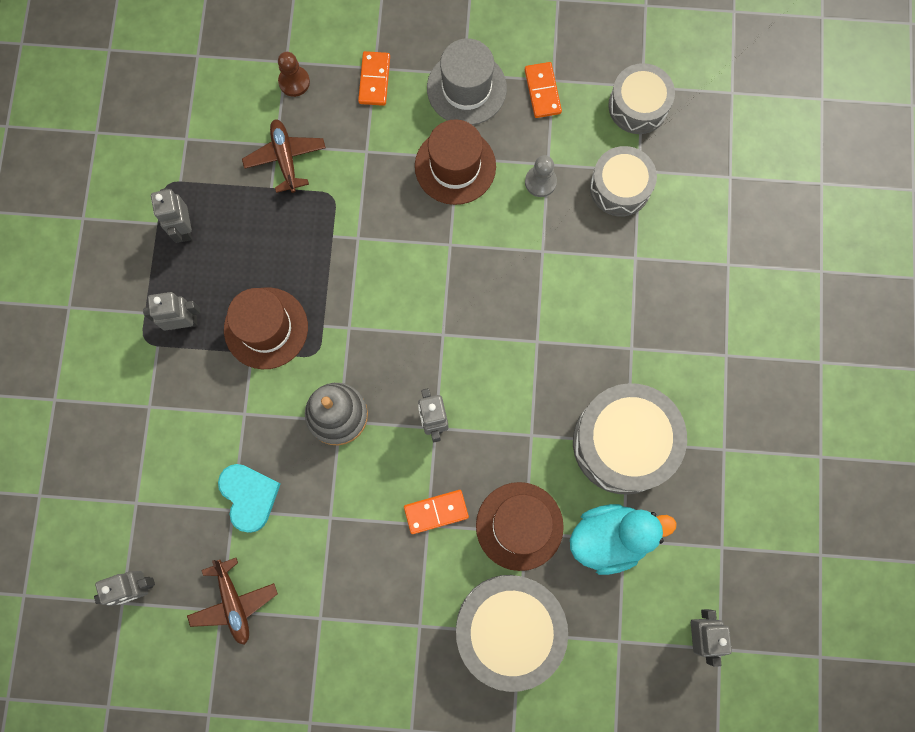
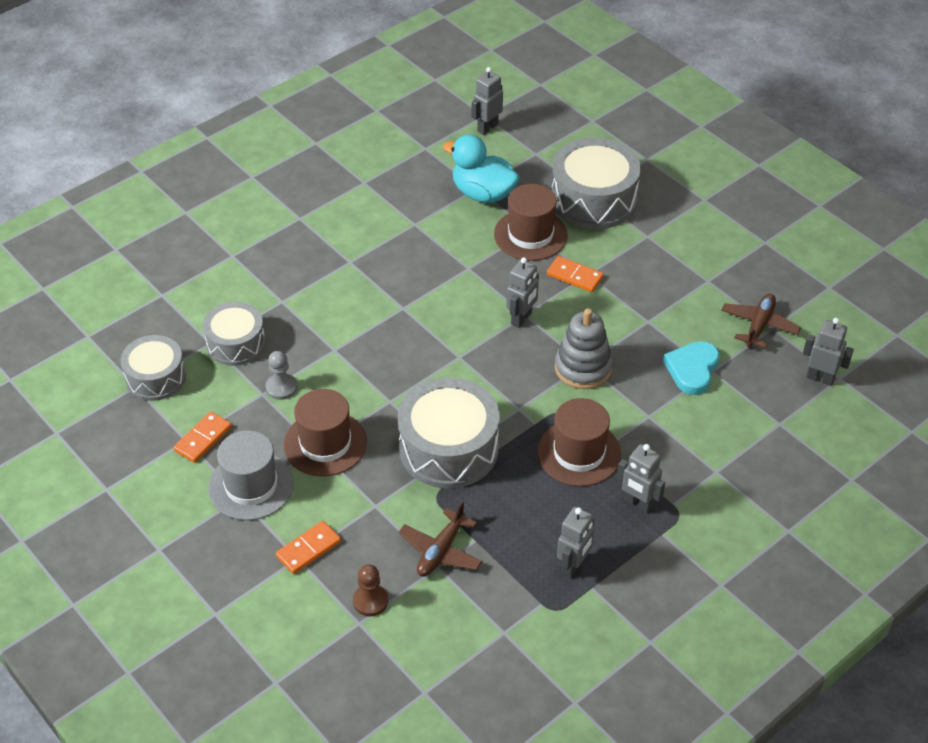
camera: 135 degrees left, 30 degrees down
grey drum [573,383,687,495] -> grey drum moved to [398,377,500,489]

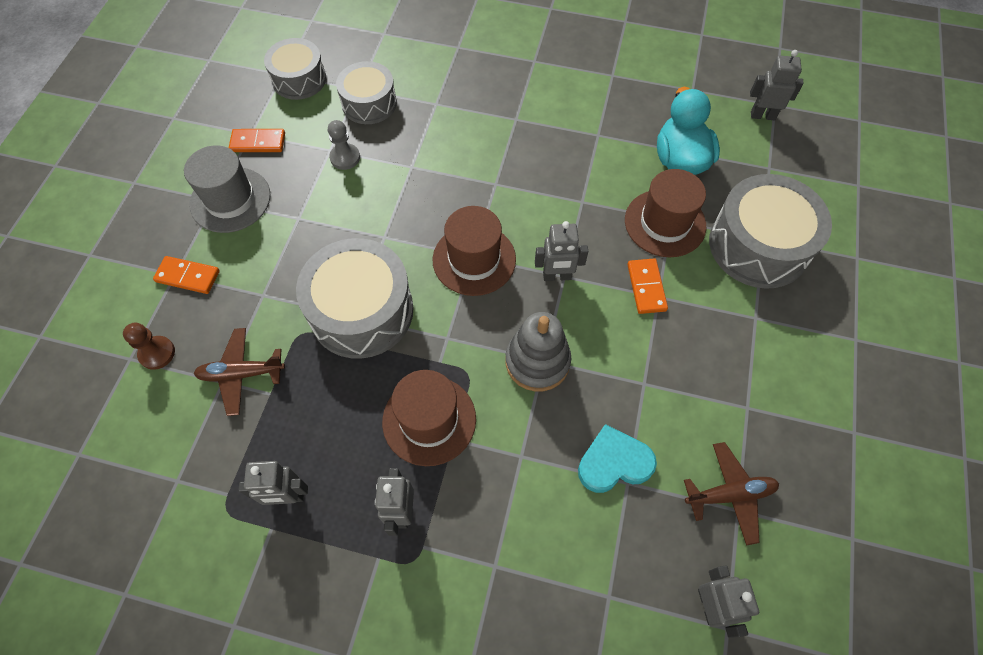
camera: 55 degrees right, 15 degrees up
brown hat [284,389,367,477] -> brown hat moved to [432,206,516,296]

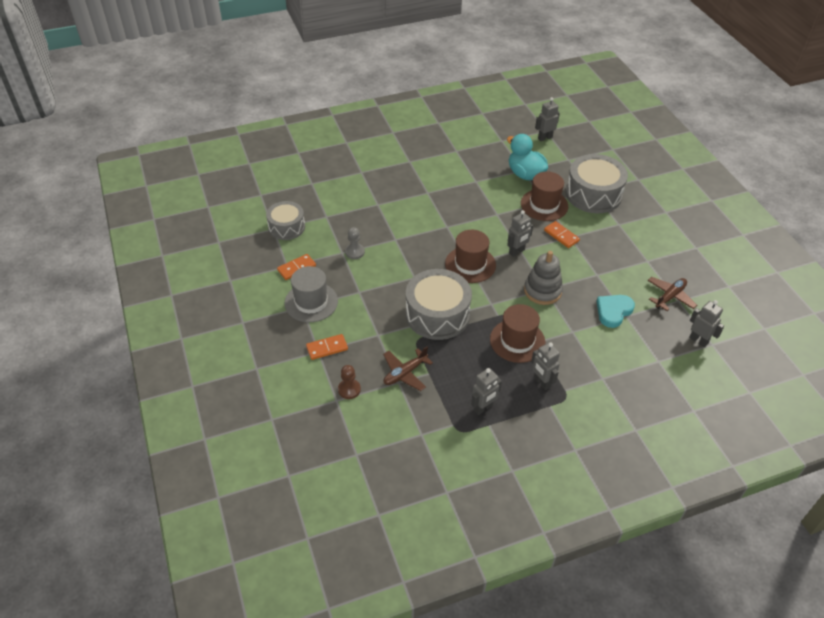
camera: 35 degrees left, 15 degrees down
grey drum [336,61,397,124] -> none

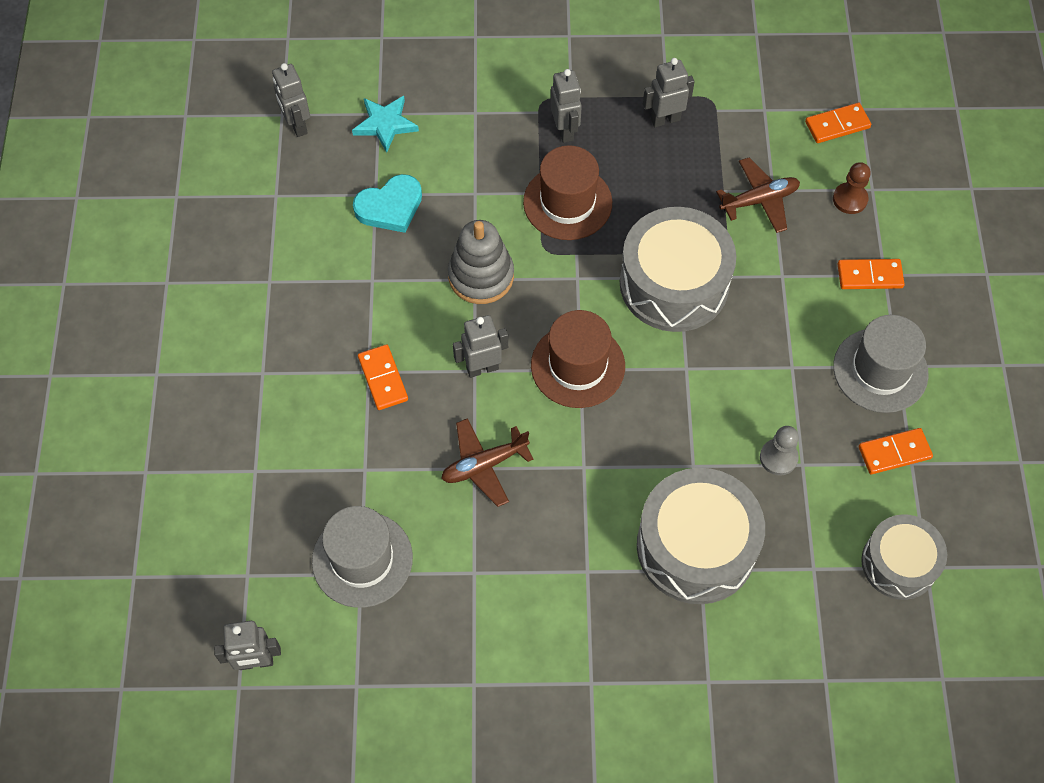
camera: 160 degrees left, 15 degrees up
turquoise duck [507,134,548,180] -> grey hat [312,506,413,608]
brown hat [521,171,568,221] -> none
grey drum [566,154,628,213] -> grey drum moved to [637,468,765,604]
brown plane [647,277,697,311] -> brown plane moved to [441,418,534,507]
none -> turquoise star [352,96,419,153]
none -> orange domino [805,103,871,143]

